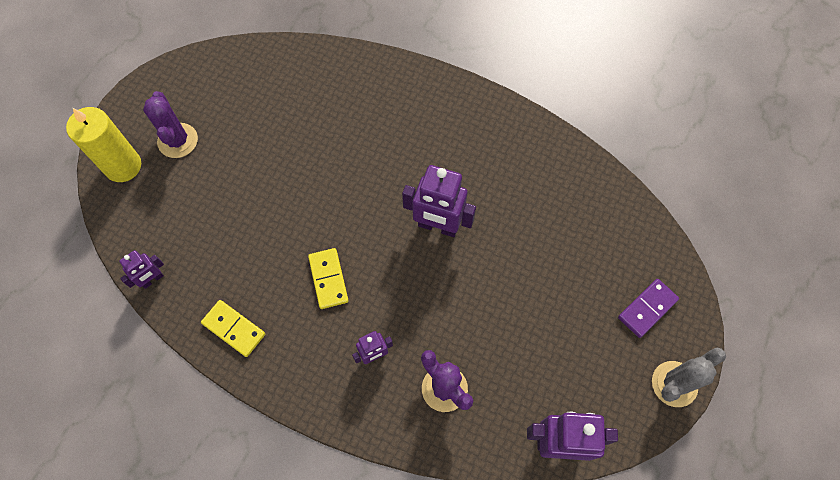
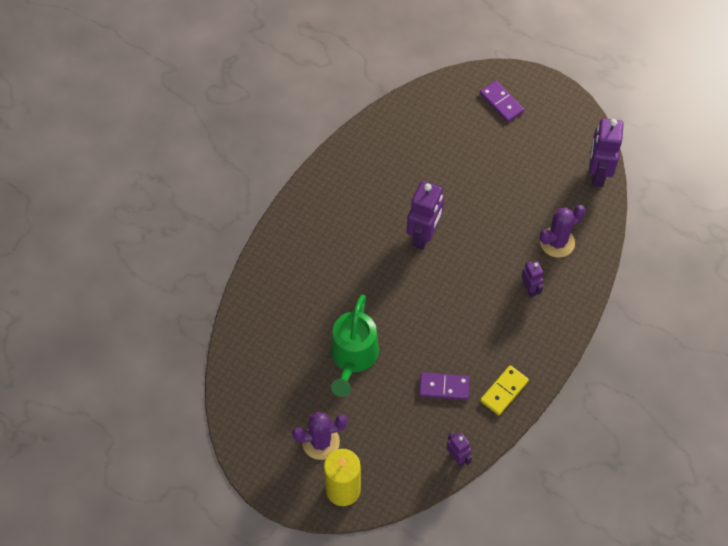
camera: 85 degrees left, 5 degrees down
yellow domino [308,248,349,309] -> none
grey cactus [652,348,726,407] -> none
none -> green watering can [331,295,379,397]
none -> purple domino [419,372,470,400]

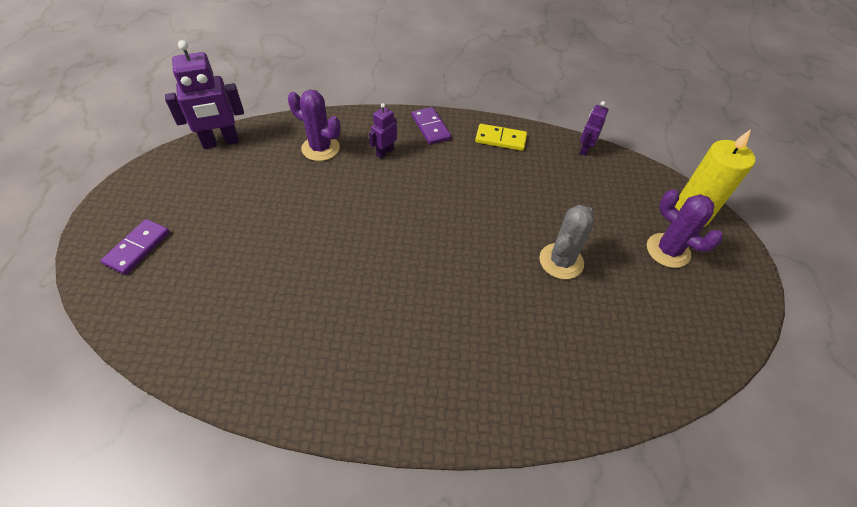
camera: 120 degrees left, 10 degrees down
green watering can [331,295,379,397] -> grey cactus [539,205,594,279]
purple robot [407,181,444,250] -> none
purple domino [419,372,470,400] -> purple domino moved to [412,107,451,145]

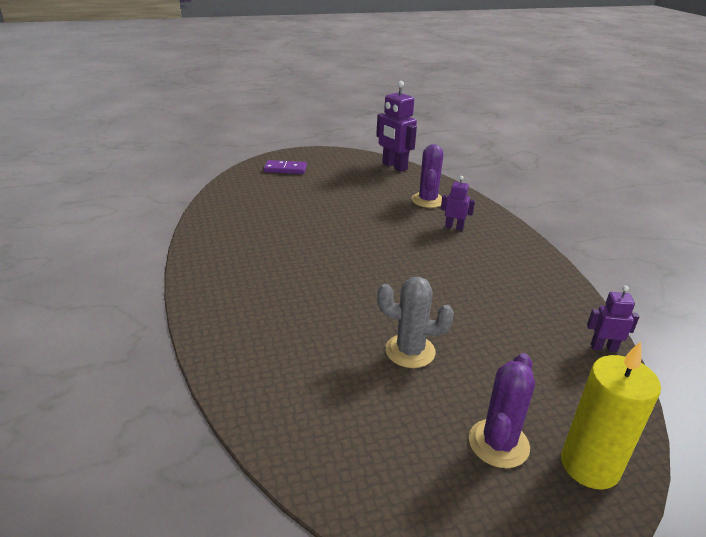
camera: 70 degrees right, 20 degrees down
purple domino [412,107,451,145] -> none
yellow domino [475,124,527,151] -> none

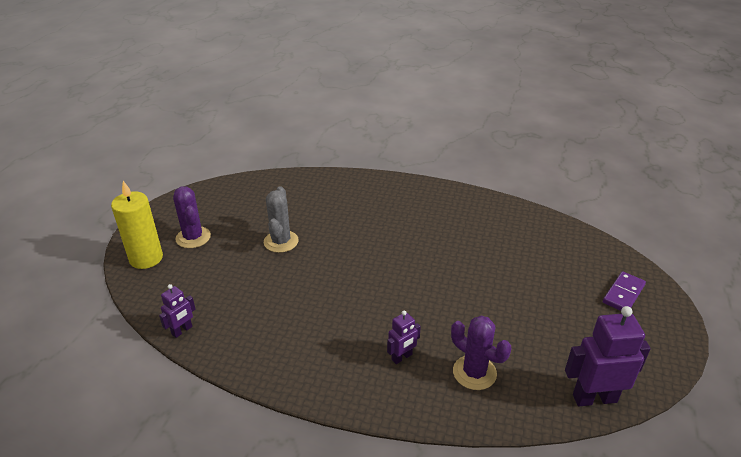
camera: 125 degrees right, 5 degrees up
grey cactus [377,277,454,368] -> grey cactus turned 45 degrees counterclockwise [264,186,298,253]

